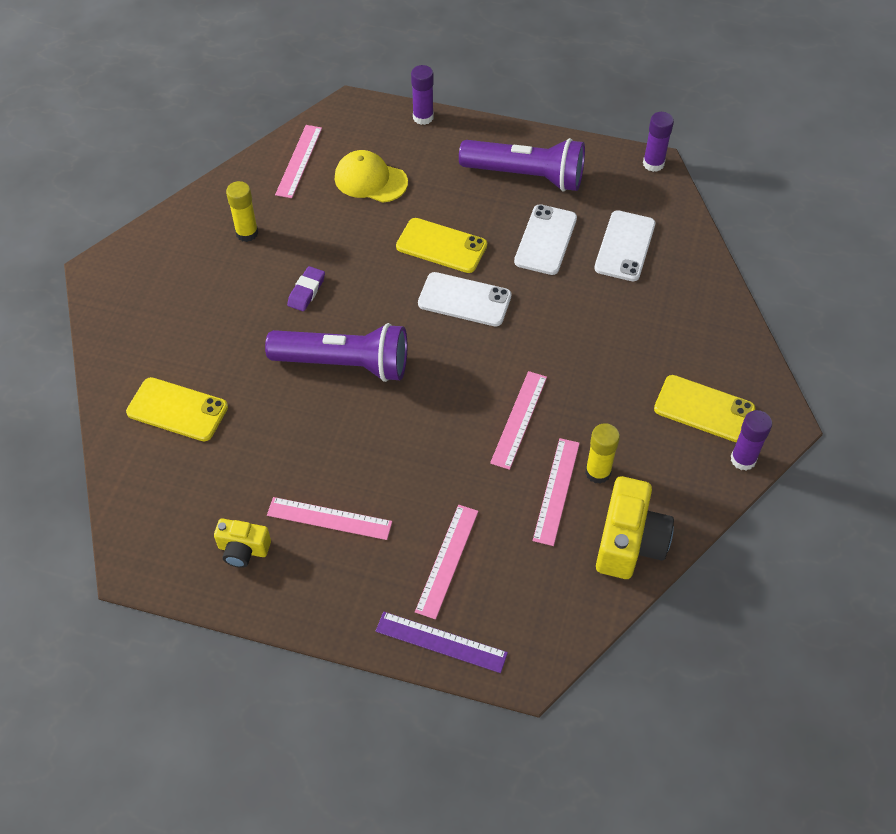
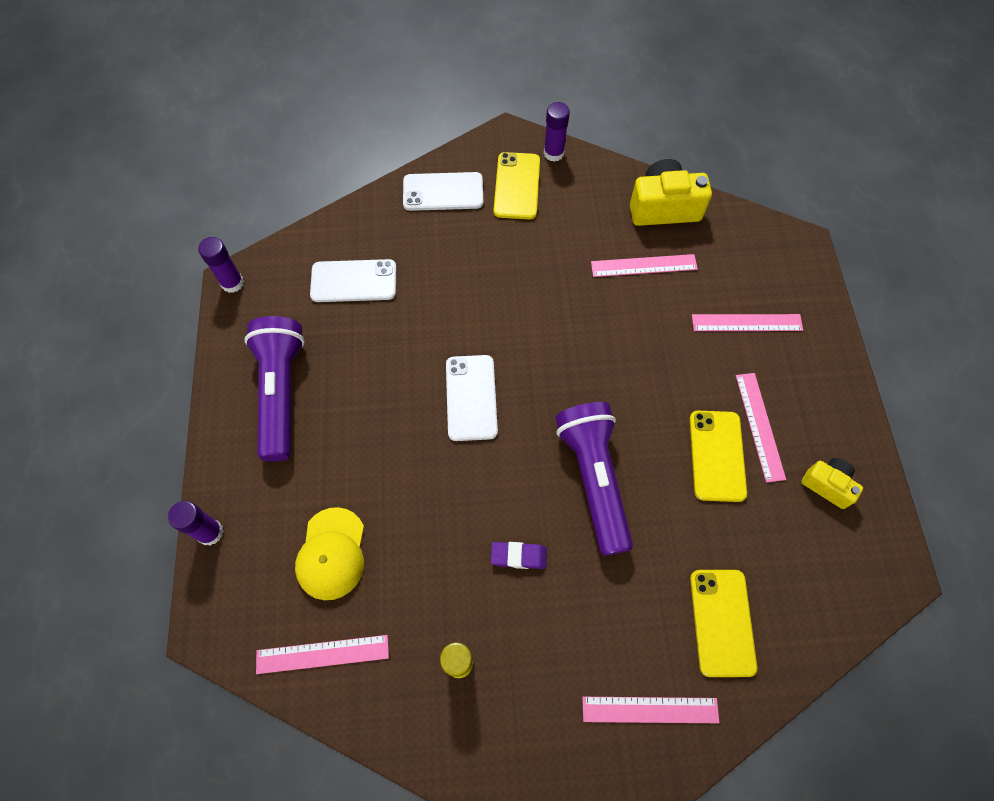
camera: 110 degrees left, 10 degrees up
yellow camera [214,518,271,568] -> yellow camera turned 45 degrees counterclockwise [801,458,863,509]
purple ruler [375,612,508,673] -> none
yellow phone [396,218,487,273] -> yellow phone moved to [690,411,747,502]
pink ruler [490,371,547,470] -> pink ruler moved to [582,697,719,723]
white phone [514,204,577,275] -> white phone moved to [403,172,483,211]
yellow glue stick [585,423,620,484] -> none

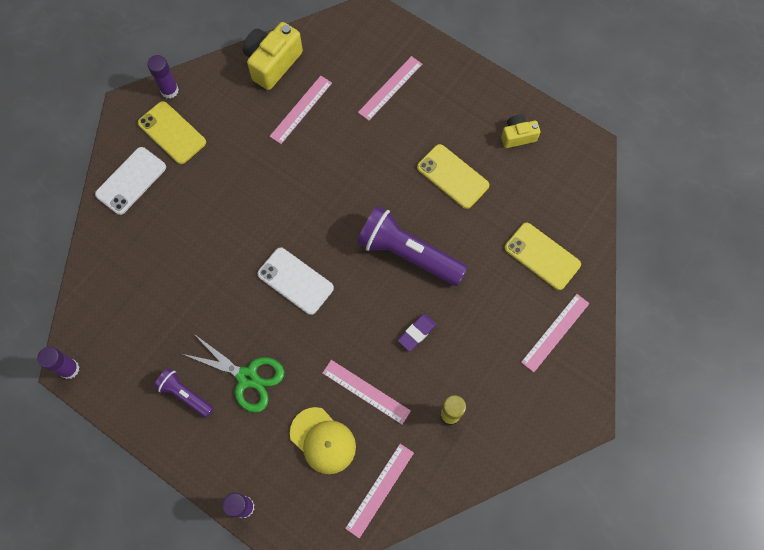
camera: 50 degrees left, 5 degrees up
purple flashlight [244,316,305,461] -> purple flashlight [154,368,214,418], size x0.53
white phone [310,259,396,302] -> none
pink ruler [736,373,786,483] -> pink ruler moved to [322,360,411,424]
none -> green scissors [182,333,285,412]

